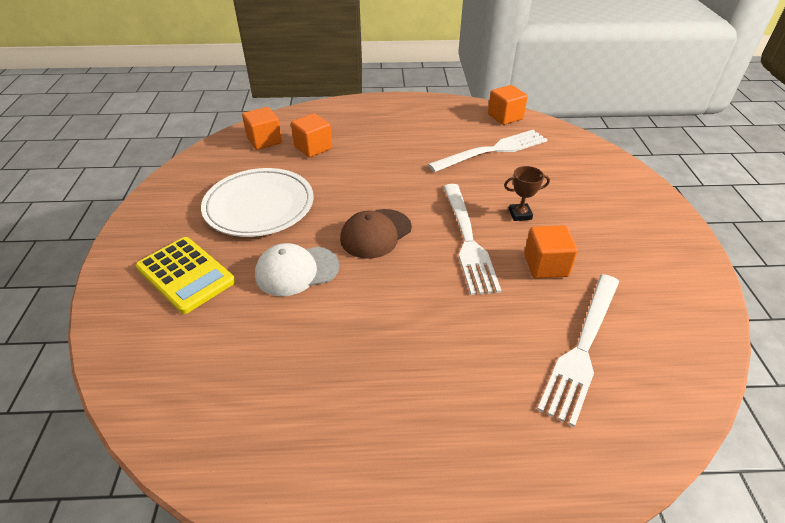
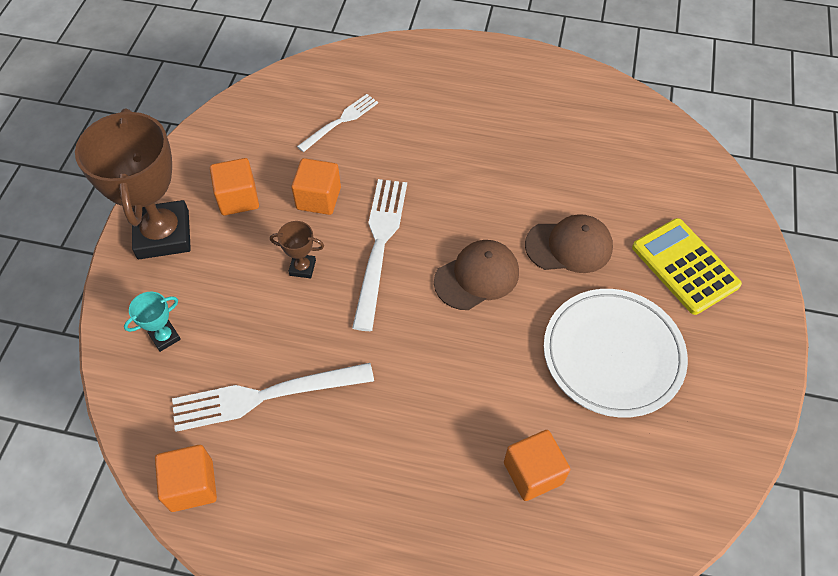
camera: 165 degrees left, 15 degrees up
orange cube [242,107,282,150] -> orange cube moved to [210,158,259,216]
white cap [255,243,339,296] -> brown cap [525,214,613,273]
white fork [537,274,619,427] -> white fork [297,94,378,152], size x0.60
none -> brown trophy [75,108,191,259]
none -> turquoise trophy [124,291,181,352]

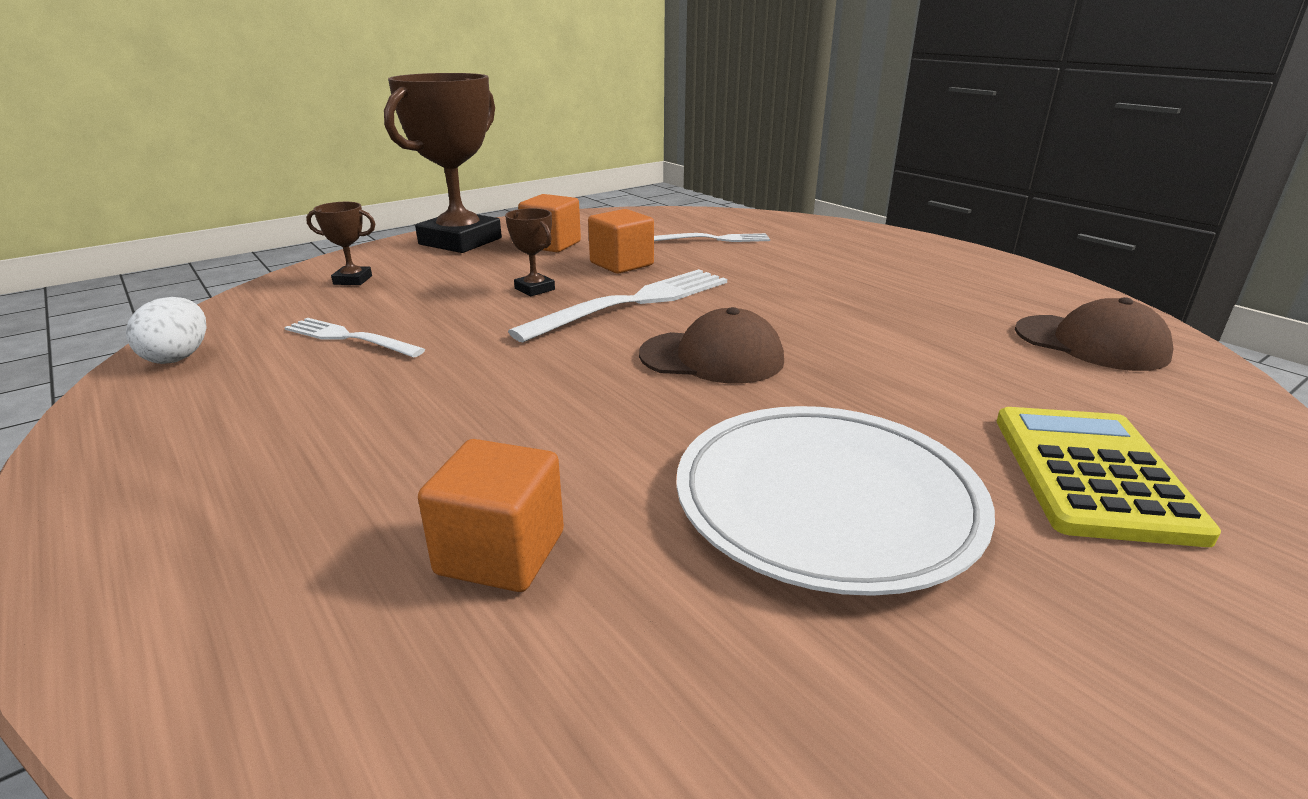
camera: 40 degrees right, 30 degrees down
turquoise trophy [124,291,181,352] -> brown trophy [306,202,375,285]
orange cube [155,445,217,512] -> white egg [126,297,207,364]
white fork [172,363,374,432] -> white fork [284,318,425,358], size x0.60
brown cap [525,214,613,273] -> brown cap moved to [1015,297,1174,371]

